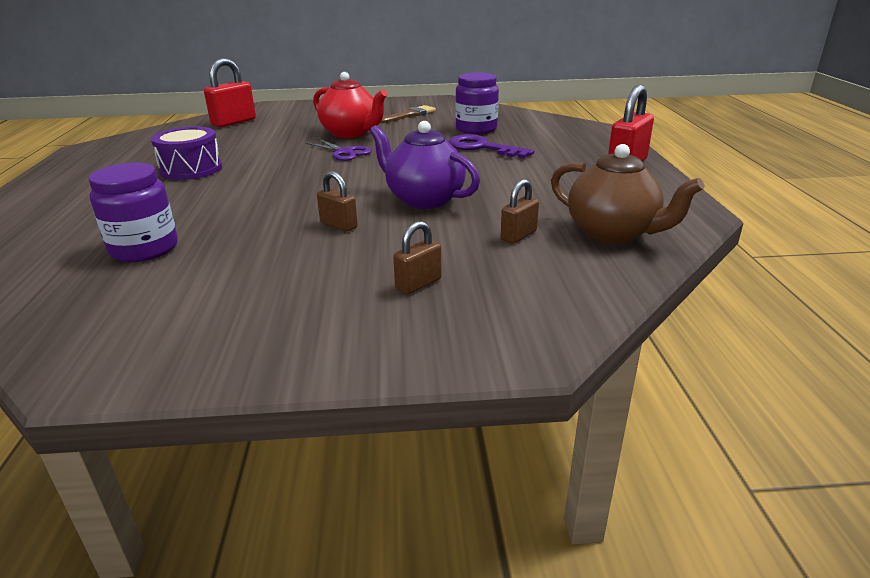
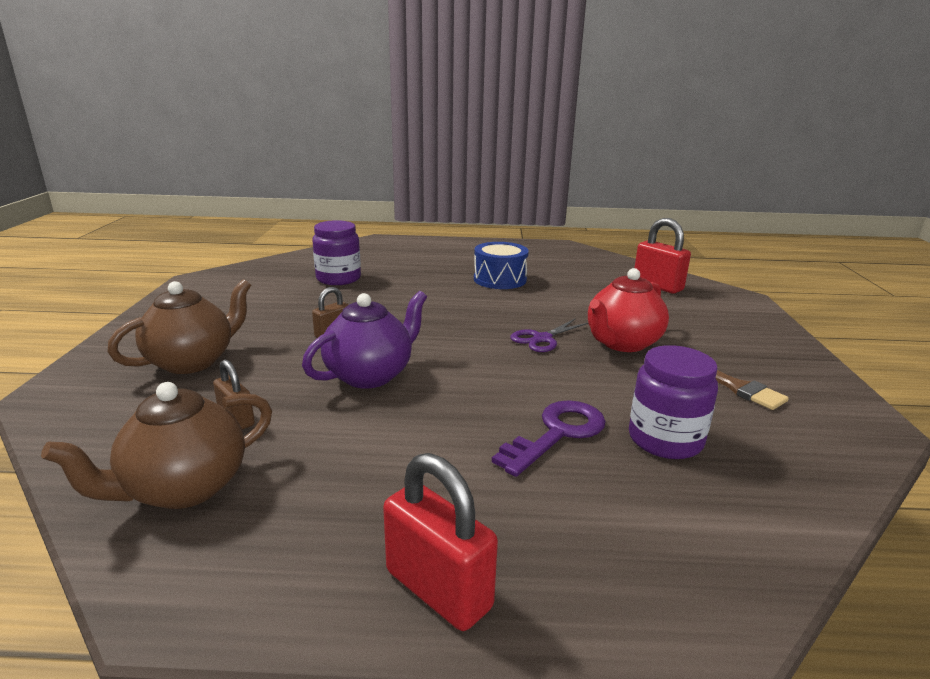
camera: 95 degrees right, 5 degrees down
purple drum [151,126,222,180] -> blue drum [474,242,529,289]
brown padlock [393,221,441,295] -> brown teapot [107,279,251,374]

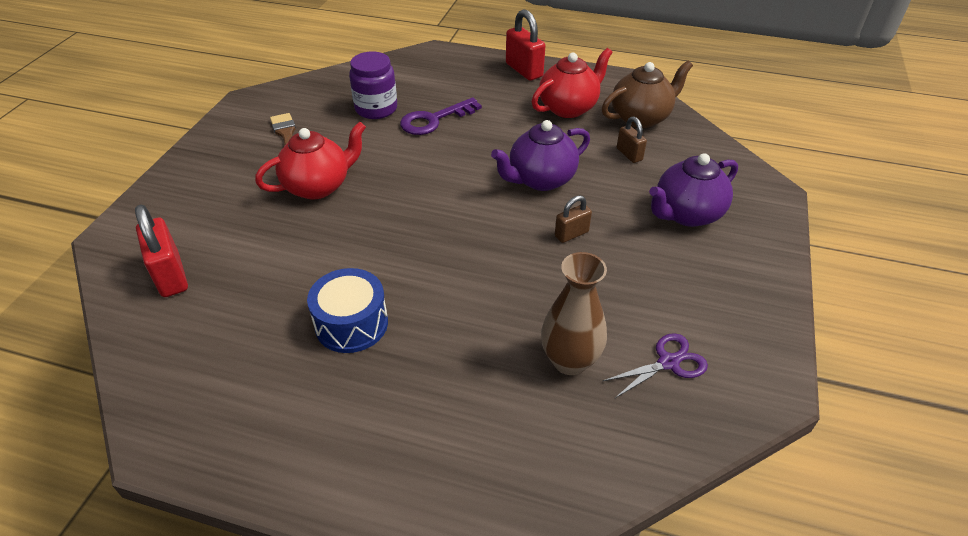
camera: 165 degrees left, 20 degrees up
brown teapot [107,279,251,374] -> purple teapot [649,153,738,227]
purple jar [312,220,361,285] -> brown vase [541,252,607,375]
purple scissors [510,318,589,352] -> purple scissors moved to [603,333,708,398]
none -> red teapot [532,48,613,118]

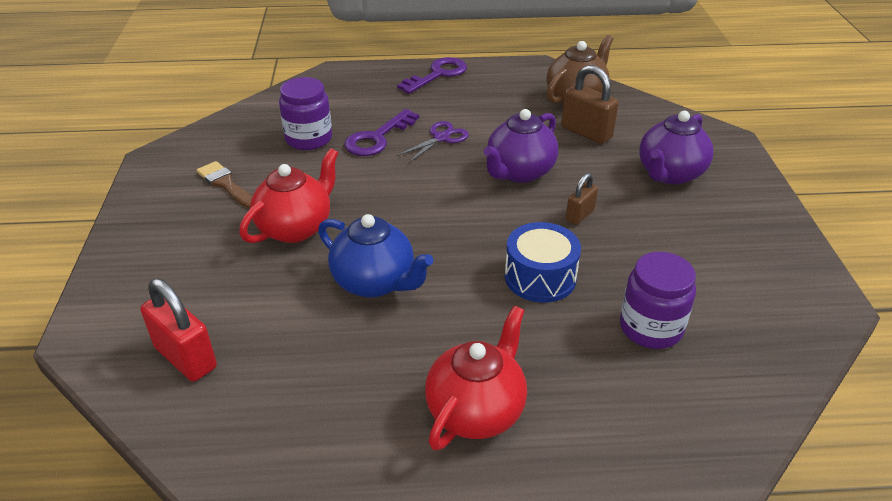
camera: 20 degrees left, 5 degrees down
blue drum [307,268,388,353] -> blue drum moved to [505,222,581,303]
red padlock [506,9,545,81] -> purple key [397,57,467,94]
red teapot [532,48,613,118] -> red teapot moved to [425,306,527,451]
brown vase [541,252,607,375] -> purple jar [620,252,696,349]
purple scissors [603,333,708,398] -> purple scissors moved to [397,121,469,163]
brown padlock [617,116,647,163] -> brown padlock [561,65,619,144], size x1.69
none -> blue teapot [318,214,433,298]

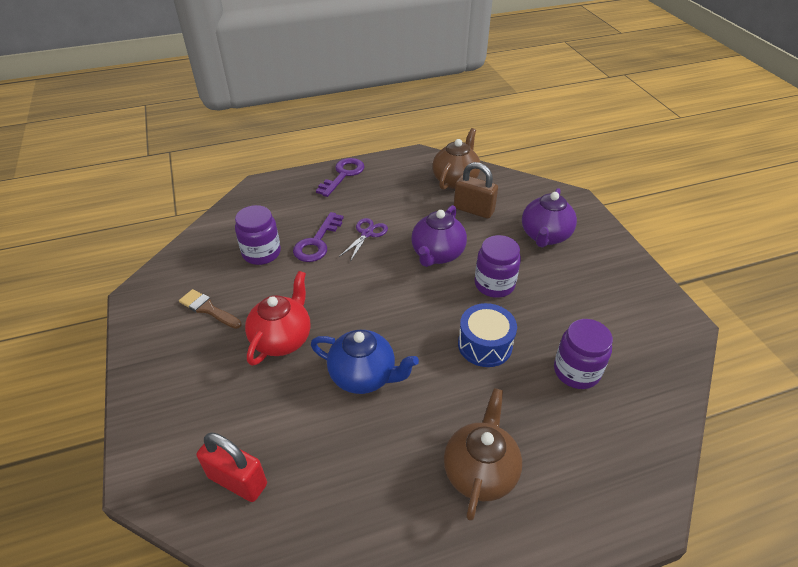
camera: 15 degrees left, 5 degrees up
red teapot [425,306,527,451] -> brown teapot [444,388,522,521]
brown padlock [566,173,598,225] -> purple jar [475,235,521,298]

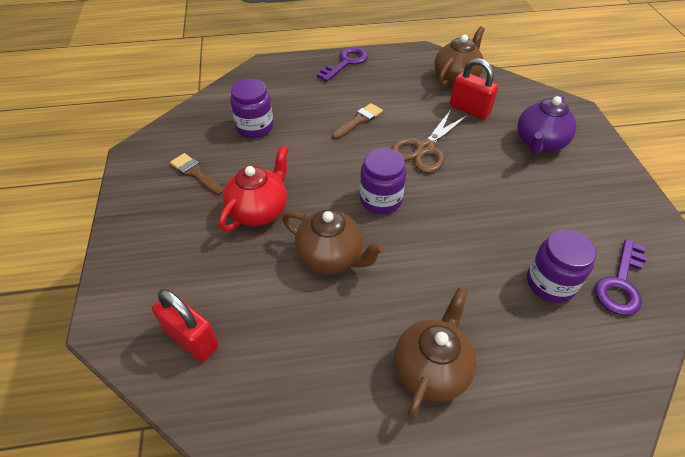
camera: 10 degrees right, 5 degrees up
purple key [293,212,344,262] -> purple key moved to [595,239,647,315]
blue teapot [311,330,419,394] -> brown teapot [282,210,385,274]
purple scissors [339,218,388,262] -> brown brush [332,103,383,140]
purple teapot [411,205,467,267] -> brown scissors [391,108,469,173]
brown padlock [454,162,498,219] -> red padlock [450,58,498,119]
blue drum [458,303,517,367] -> none
purple jar [475,235,521,298] -> purple jar moved to [360,148,406,214]

